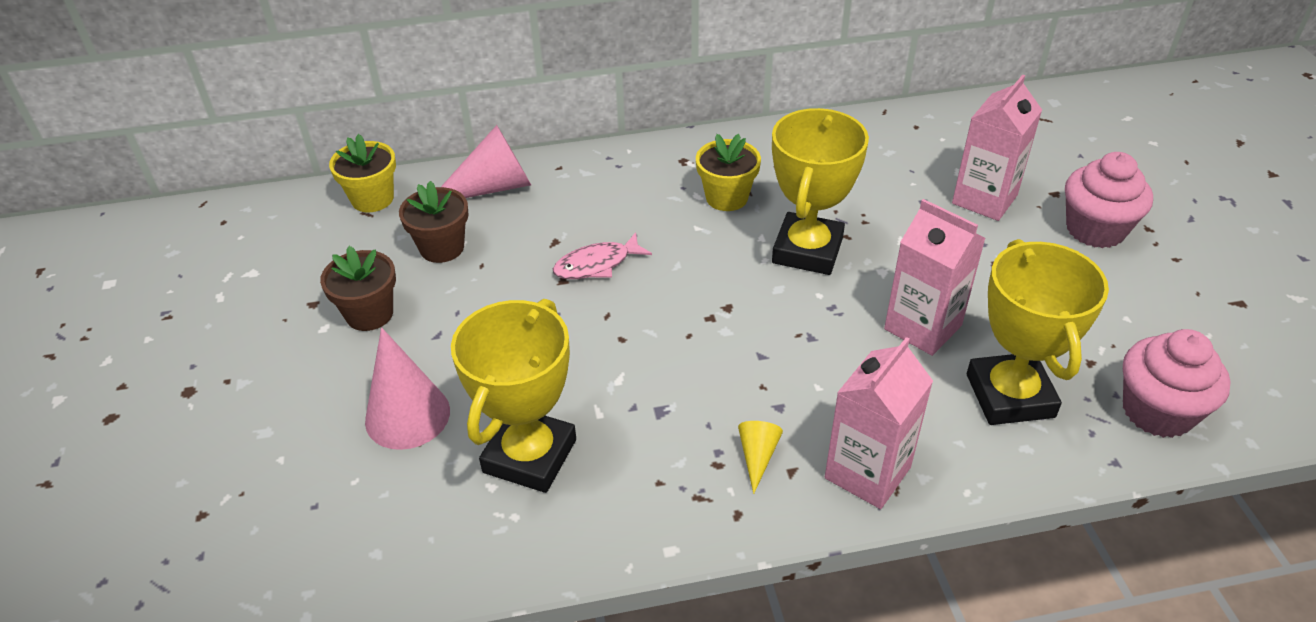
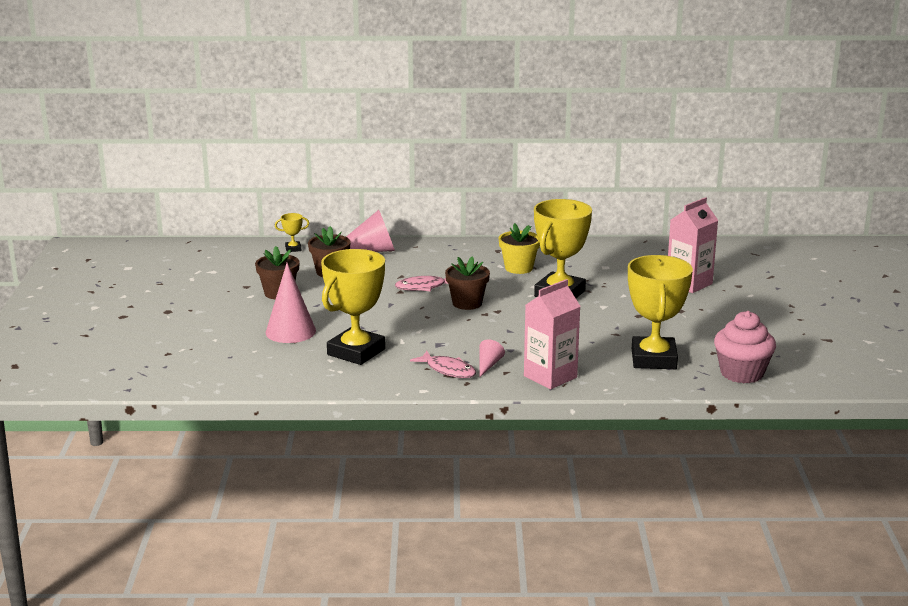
camera: 10 degrees right, 20 degrees down
yellow flower pot [329,134,396,212] -> yellow trophy [275,213,309,252]
yellow cone [738,421,783,494] -> pink cone [479,340,505,377]
pink carton [884,199,986,356] -> none
pink cupcake [1065,152,1153,248] -> none
none -> pink fish [410,351,476,378]
none -> brown flower pot [445,257,490,310]

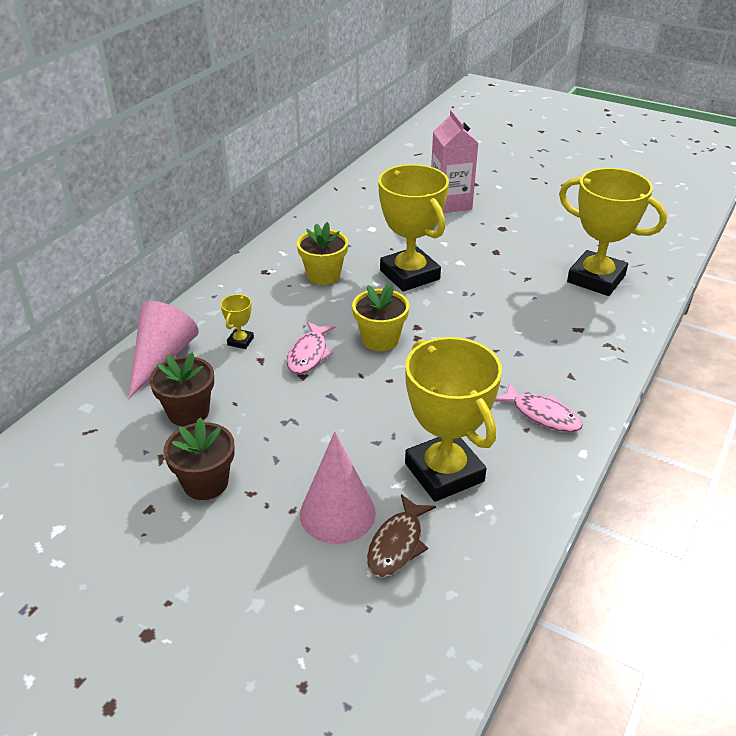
camera: 60 degrees left, 15 degrees up
yellow trophy [275,213,309,252] -> yellow trophy moved to [221,294,254,349]
pink fish [410,351,476,378] -> pink fish turned 60 degrees clockwise [495,383,583,433]
brown flower pot [445,257,490,310] -> yellow flower pot [352,284,409,351]
pink cone [479,340,505,377] -> none
pink carton [524,279,581,389] -> none
pink cupcake [714,311,776,383] -> none
none -> brown fish [367,494,436,578]

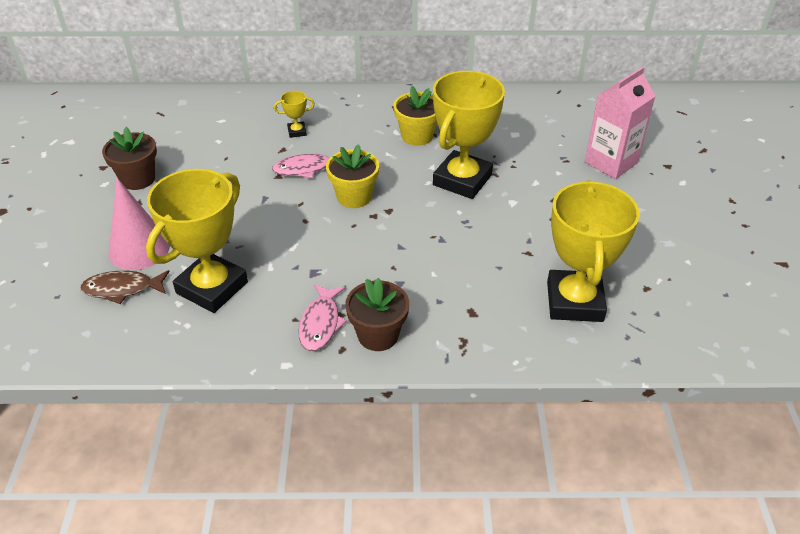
camera: 60 degrees right, 5 degrees up
pink cone [129,301,199,398] -> none
brown flower pot [149,352,214,426] -> brown flower pot moved to [345,278,409,351]

